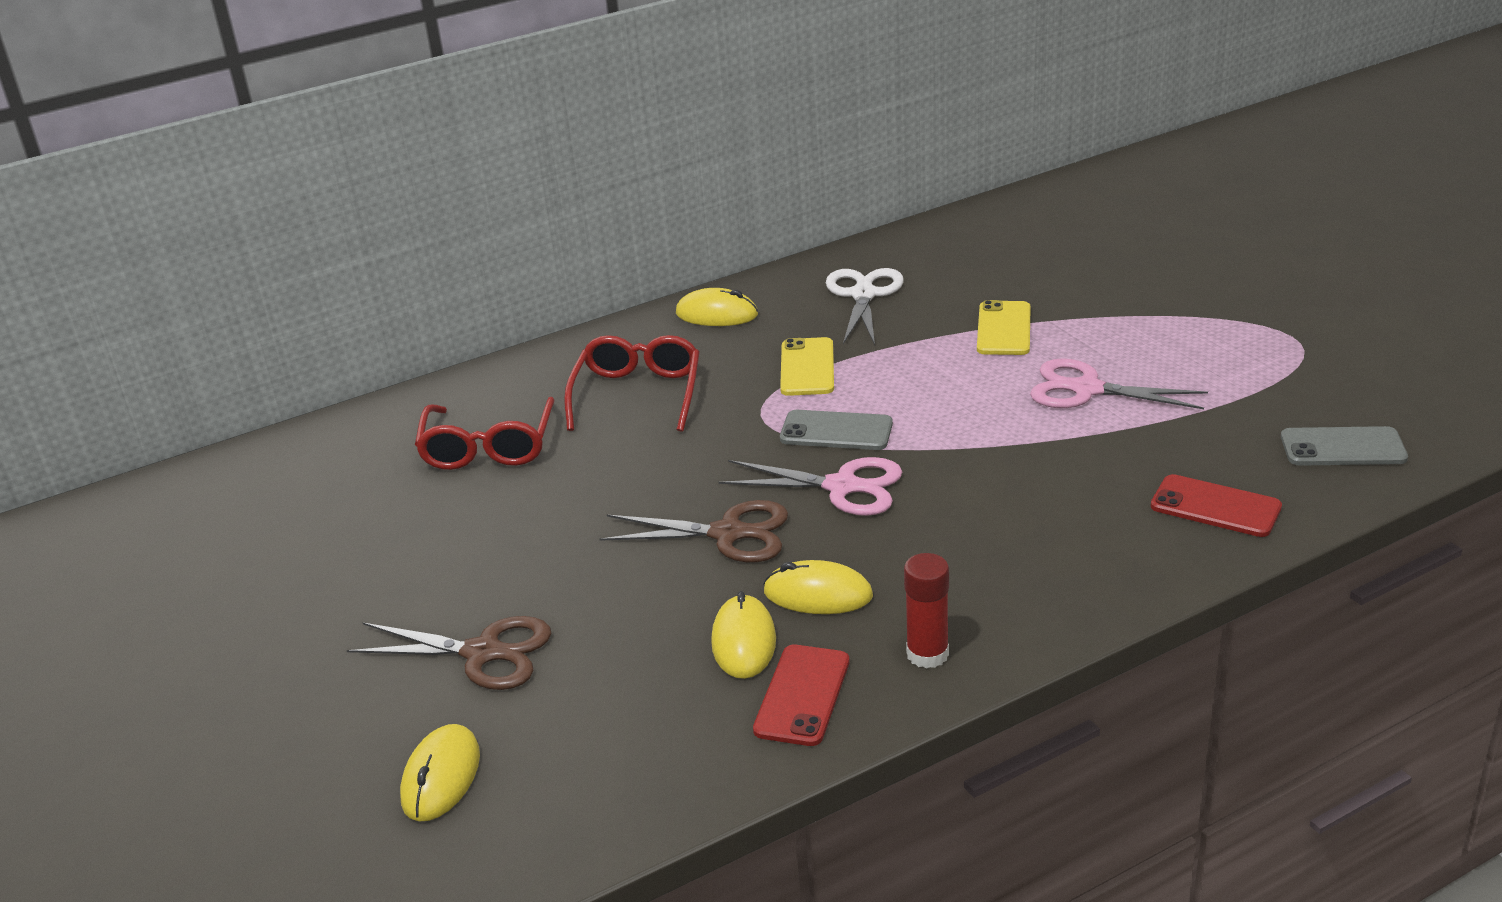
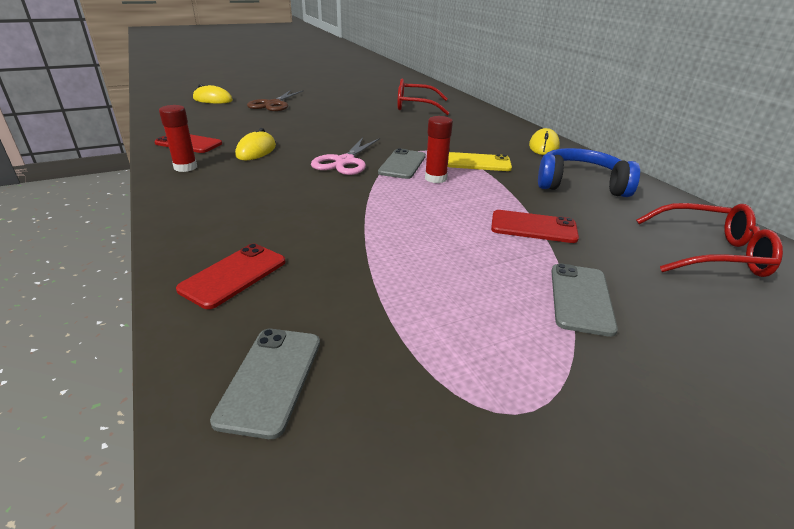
camera: 90 degrees right, 0 degrees up
red glasses [564,335,700,432] -> red glasses moved to [636,203,783,277]
brown scissors [599,500,788,562] -> none
yellow mouse [711,591,776,679] -> none
white scissors [826,268,904,345] -> blue headphones [538,148,640,197]
yellow phone [977,300,1031,355] -> red phone [491,210,579,243]
pink scissors [1030,358,1208,409] -> none
none -> red glue stick [425,116,453,183]
none -> grey phone [551,263,618,337]

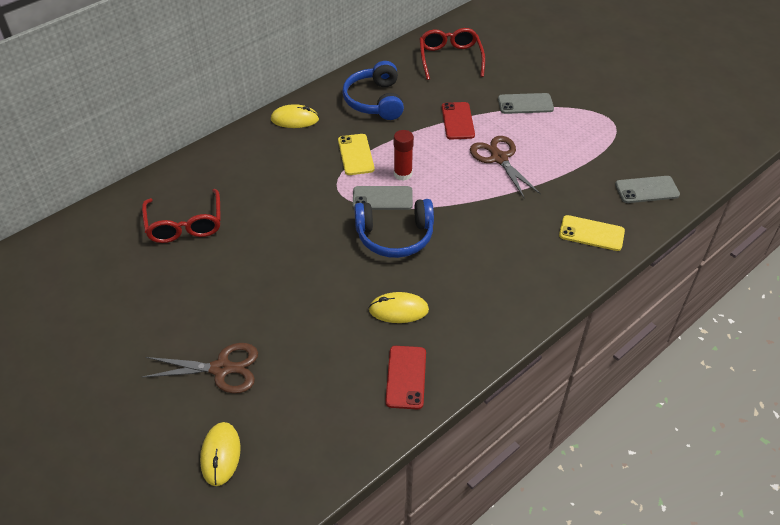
camera: 105 degrees left, 15 degrees up
red glue stick [159,105,197,172] -> none
red phone [176,244,285,309] -> yellow phone [559,215,625,251]
pink scissors [311,137,380,175] -> blue headphones [354,199,434,258]
none -> brown scissors [470,136,541,199]

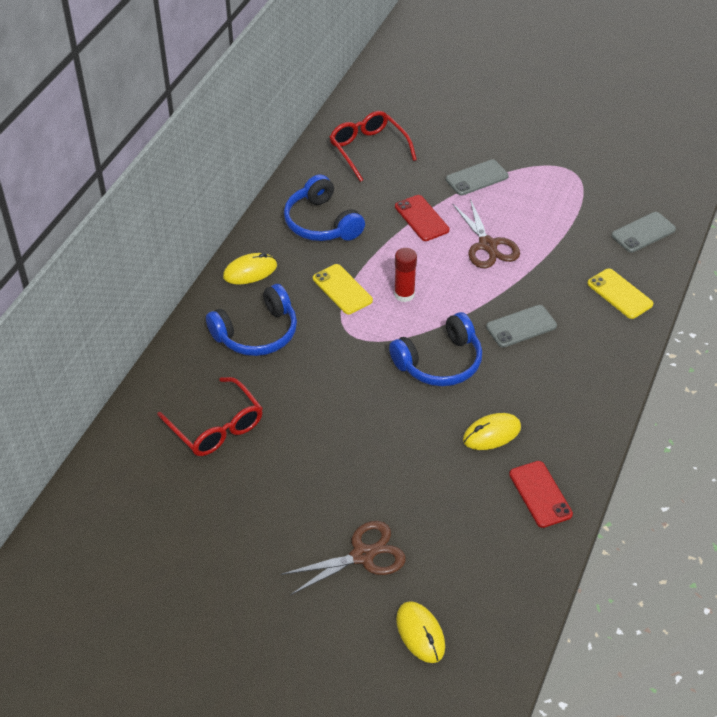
camera: 25 degrees left, 0 degrees up
grey phone [353,186,413,210] -> grey phone moved to [486,305,557,347]
brown scissors [470,136,541,199] -> brown scissors turned 150 degrees counterclockwise [452,199,520,268]
yellow phone [559,215,625,251] -> yellow phone turned 60 degrees clockwise [587,268,653,319]
none -> blue headphones [206,284,297,356]

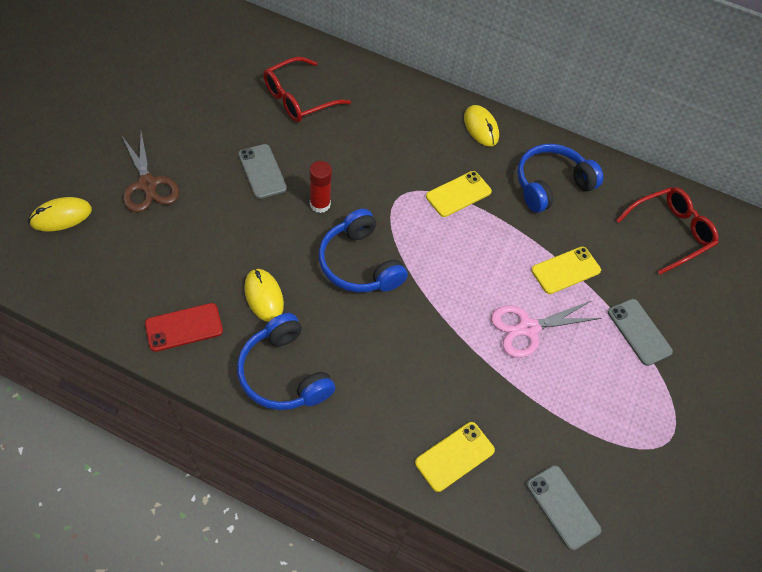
camera: 85 degrees right, 10 degrees up
blue headphones [206,284,297,356] -> blue headphones moved to [237,313,335,410]
red glue stick [394,248,417,302] -> red glue stick moved to [309,161,332,213]
red phone [395,195,449,241] -> yellow phone [531,247,601,294]
brown scissors [452,199,520,268] -> pink scissors [491,301,601,358]
grey phone [486,305,557,347] -> grey phone moved to [238,144,287,199]

